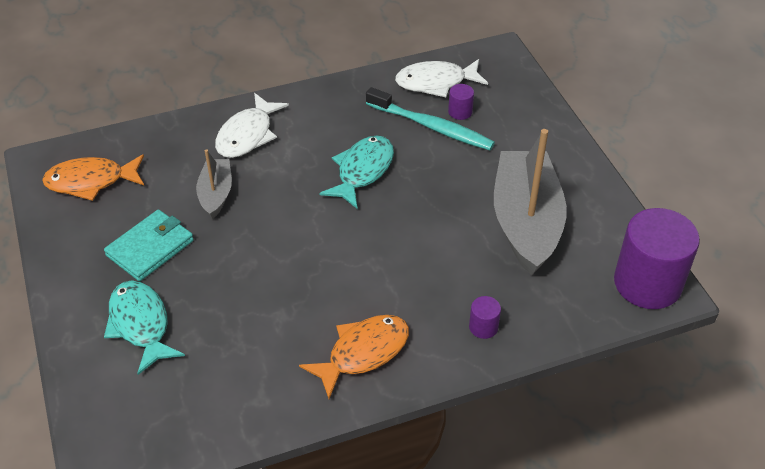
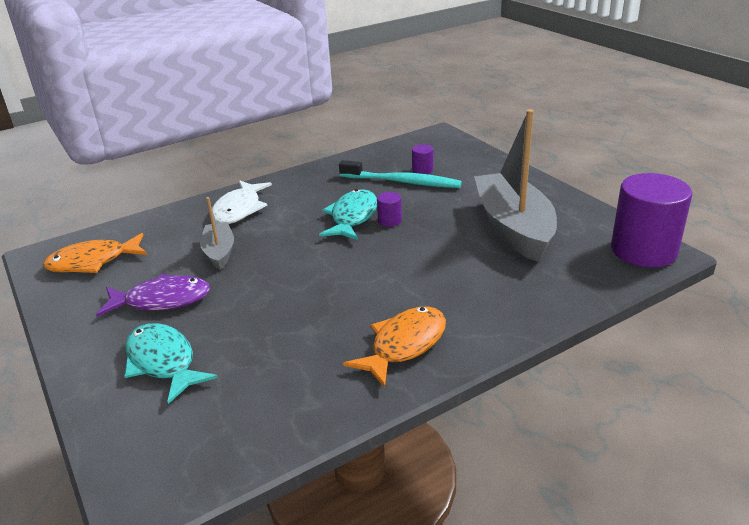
camera: 10 degrees left, 15 degrees down
turquoise wallet [104,209,194,281] -> purple fish [96,274,210,316]
white fish [395,59,488,97] -> none
purple cylinder [469,296,501,339] -> purple cylinder moved to [377,192,402,227]

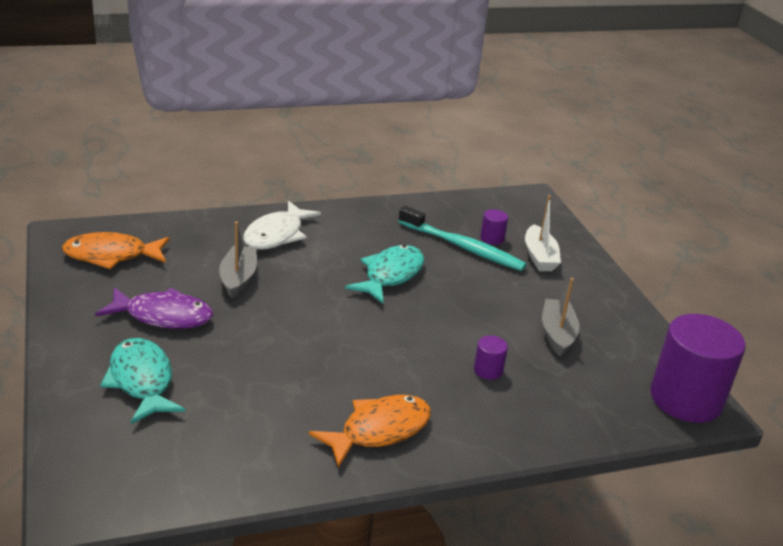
camera: 10 degrees right, 0 degrees up
purple cylinder [377,192,402,227] -> purple cylinder moved to [474,336,508,380]
grey boat [474,109,557,262] -> grey boat [542,278,580,357], size x0.50
none -> white boat [525,195,561,271]

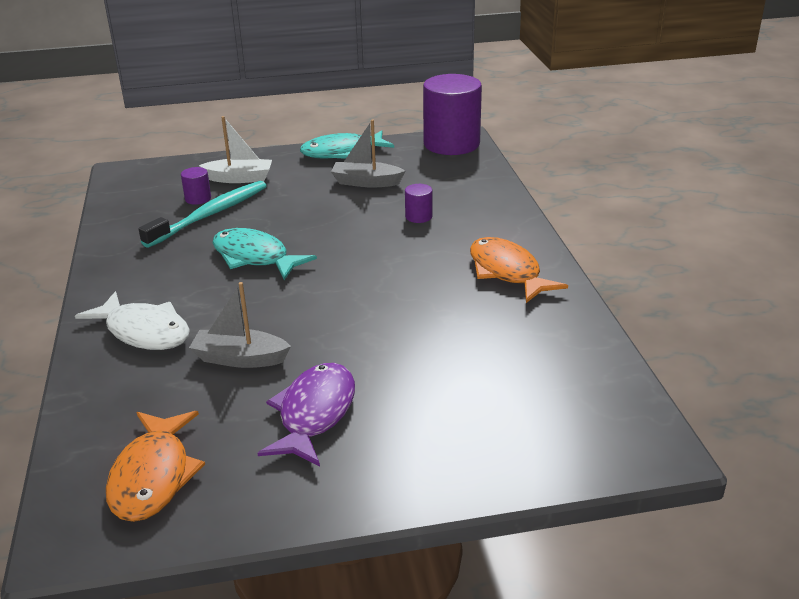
camera: 80 degrees left, 0 degrees up
turquoise fish [100,338,185,424] -> turquoise fish moved to [300,130,394,159]

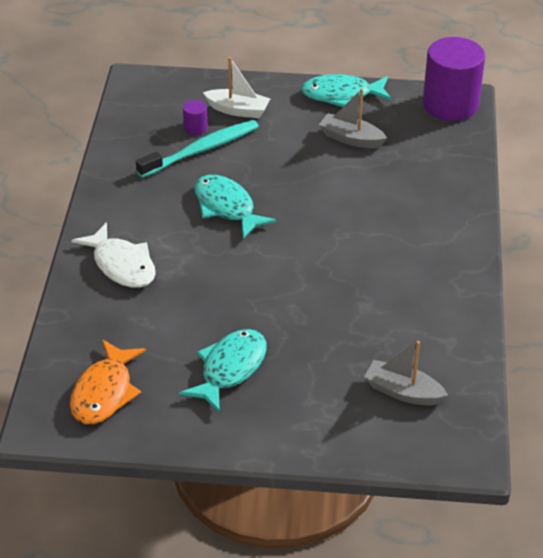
camera: 15 degrees right, 10 degrees up
grey boat [189,282,291,368] -> grey boat moved to [364,341,448,405]
purple fish [257,363,355,466] -> turquoise fish [179,329,267,413]
purple cylinder [405,184,432,223] -> none
orange fish [470,237,568,303] -> none

